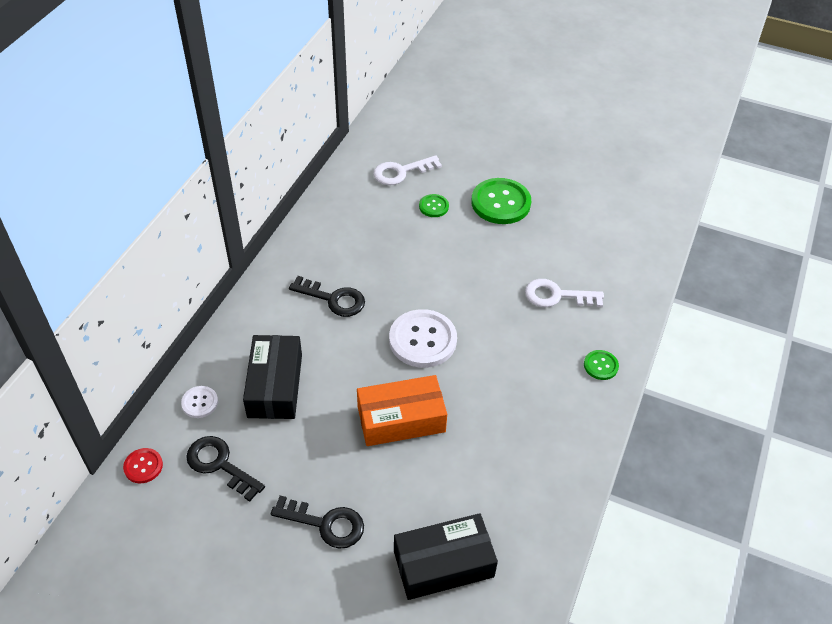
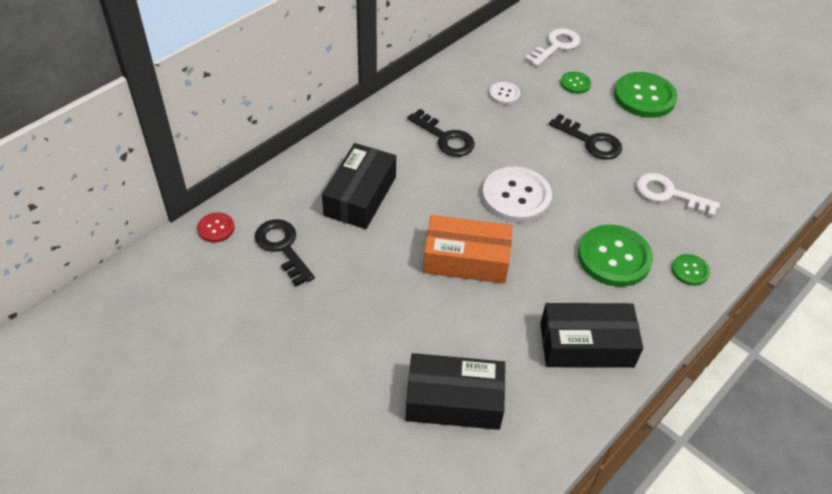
camera: 20 degrees right, 0 degrees up
white button [181,386,218,418] -> white button moved to [489,82,520,105]
black key [271,496,364,549] -> black key moved to [549,114,622,160]
white key [373,155,442,185] -> white key turned 135 degrees clockwise [525,28,580,67]
none -> black box [540,303,643,368]
none -> green button [578,225,653,287]

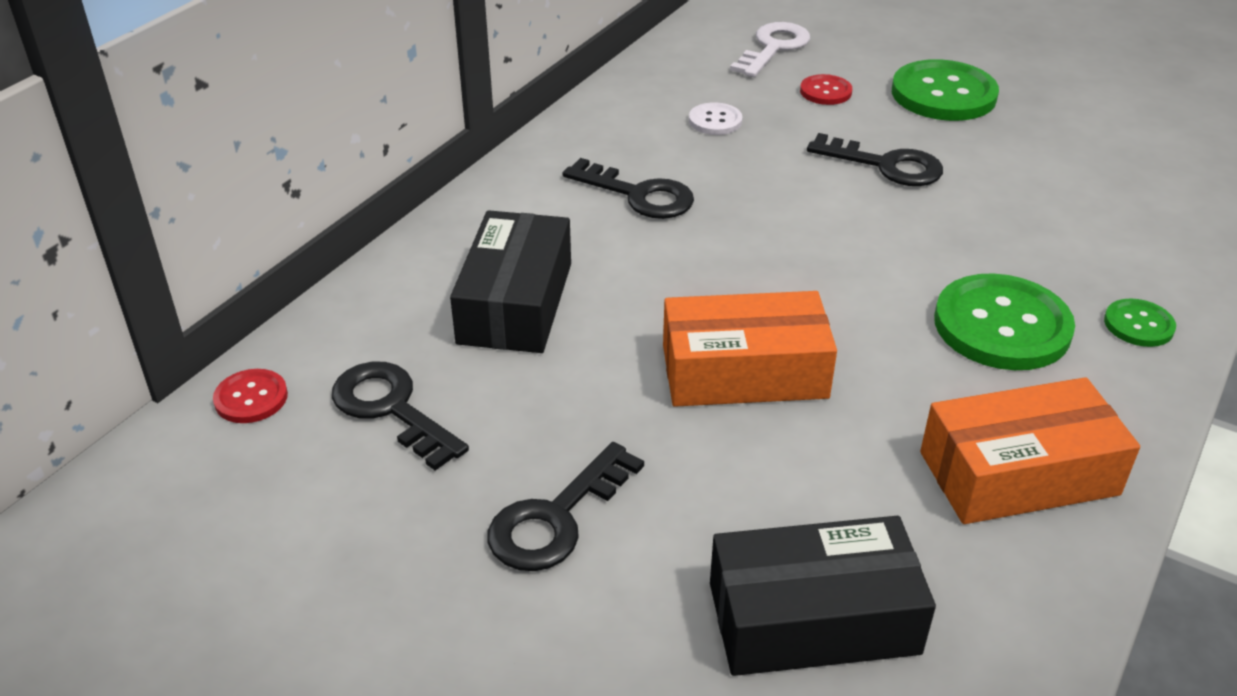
camera: 10 degrees left, 10 degrees down
white button [482,167,552,223] -> none
black box [540,303,643,368] -> orange box [920,377,1140,524]
green button [560,71,591,94] -> red button [800,74,852,105]
white key [636,173,720,217] -> none
none -> black key [488,442,644,571]

